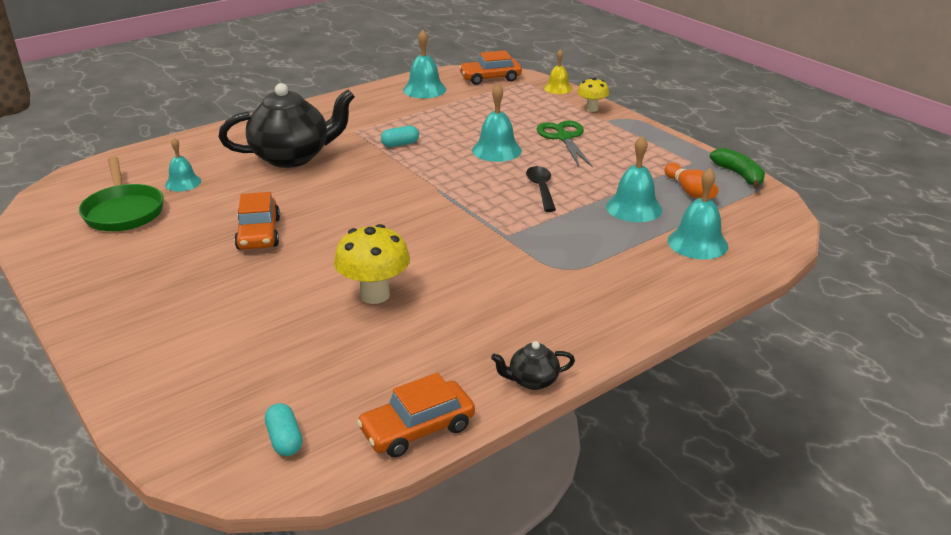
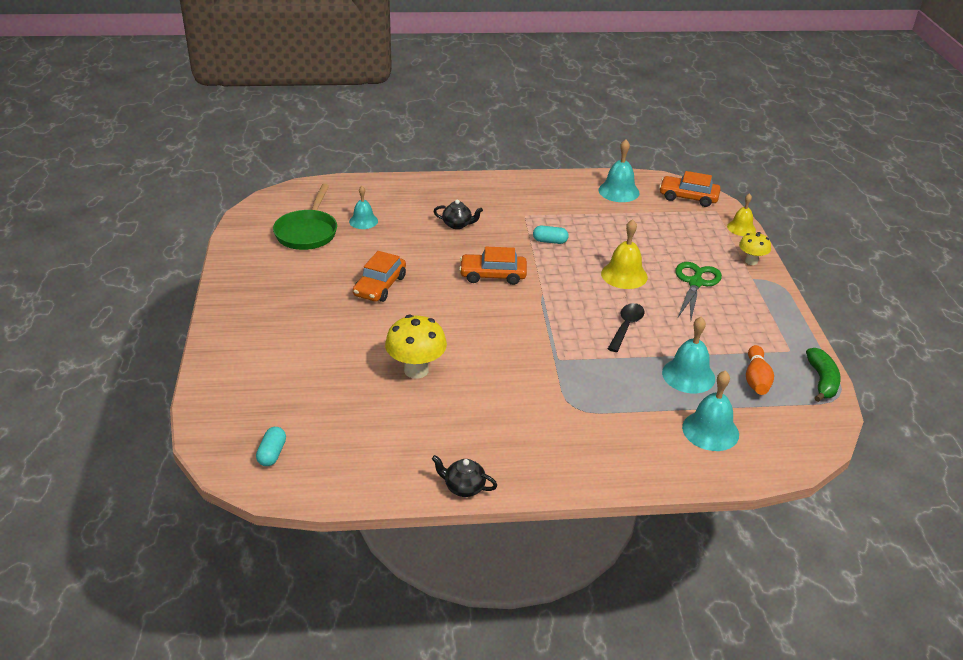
camera: 30 degrees right, 5 degrees up
black teapot [218,83,355,168] -> black teapot [433,200,483,229], size x0.43
orange car [357,373,475,458] -> orange car moved to [459,247,527,285]
turquoise bell [472,84,522,162] -> yellow bell [601,219,648,289]

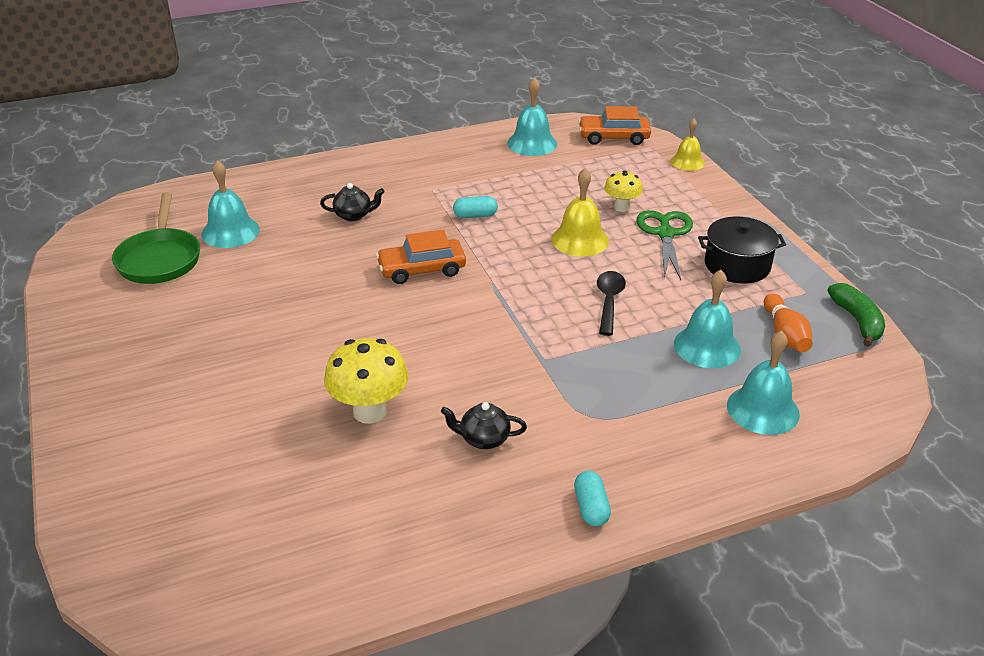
camera: 15 degrees left, 0 degrees up
turquoise capsule [256,427,286,466] -> turquoise capsule moved to [574,471,611,527]
turquoise bell [349,186,378,229] -> turquoise bell [201,160,260,248], size x1.51
orange car [353,251,406,302] -> none
black teapot [432,455,497,497] -> black teapot moved to [441,402,527,449]
yellow mushroom [739,232,771,265] -> yellow mushroom moved to [604,170,643,212]
none -> black pot [698,217,786,284]

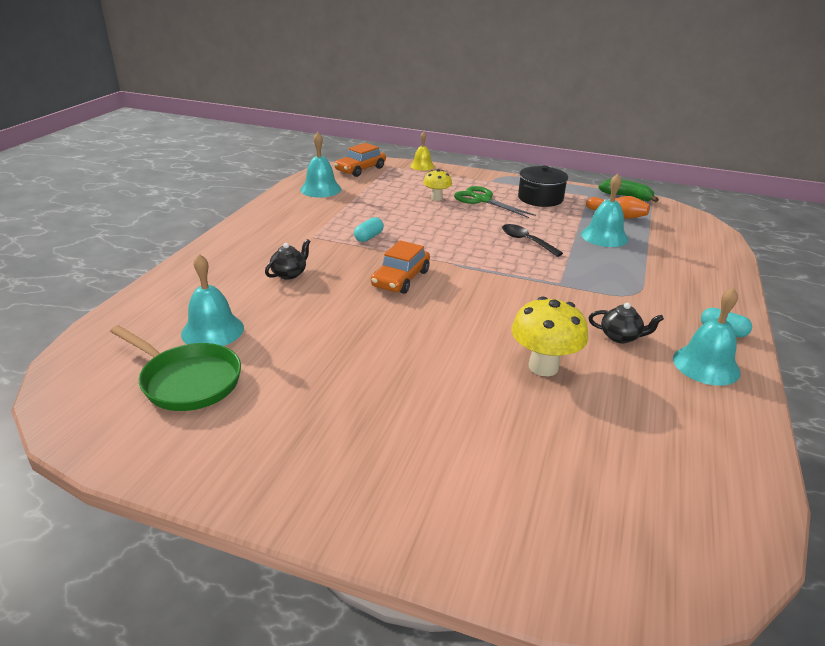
camera: 50 degrees left, 5 degrees down
black teapot [441,402,527,449] -> black teapot turned 120 degrees counterclockwise [589,303,664,343]
yellow bell [551,168,609,256] -> none
turquoise bell [727,331,800,435] -> turquoise bell moved to [673,287,741,386]

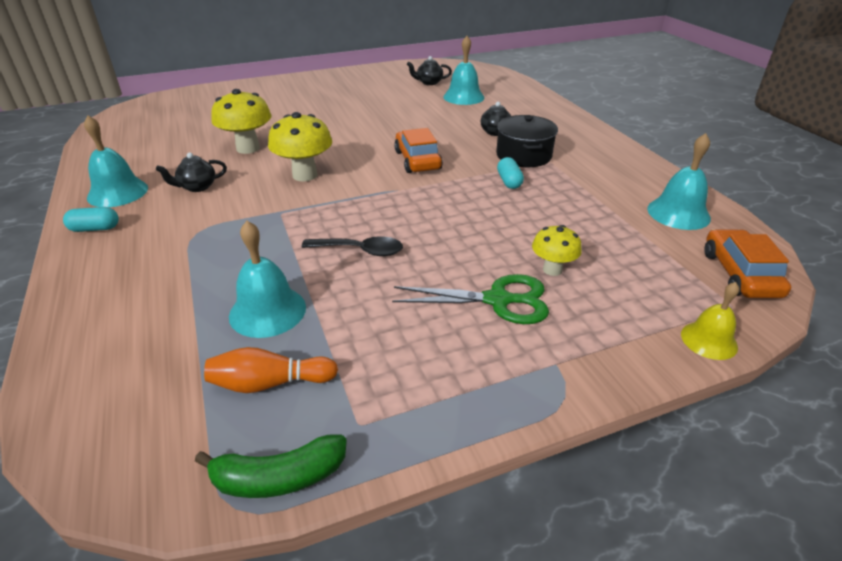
camera: 140 degrees right, 5 degrees up
green pan [110,325,241,411] -> black teapot [407,56,452,85]
black pot [518,165,568,207] -> black pot moved to [496,115,558,167]
none -> yellow mushroom [268,112,332,182]

